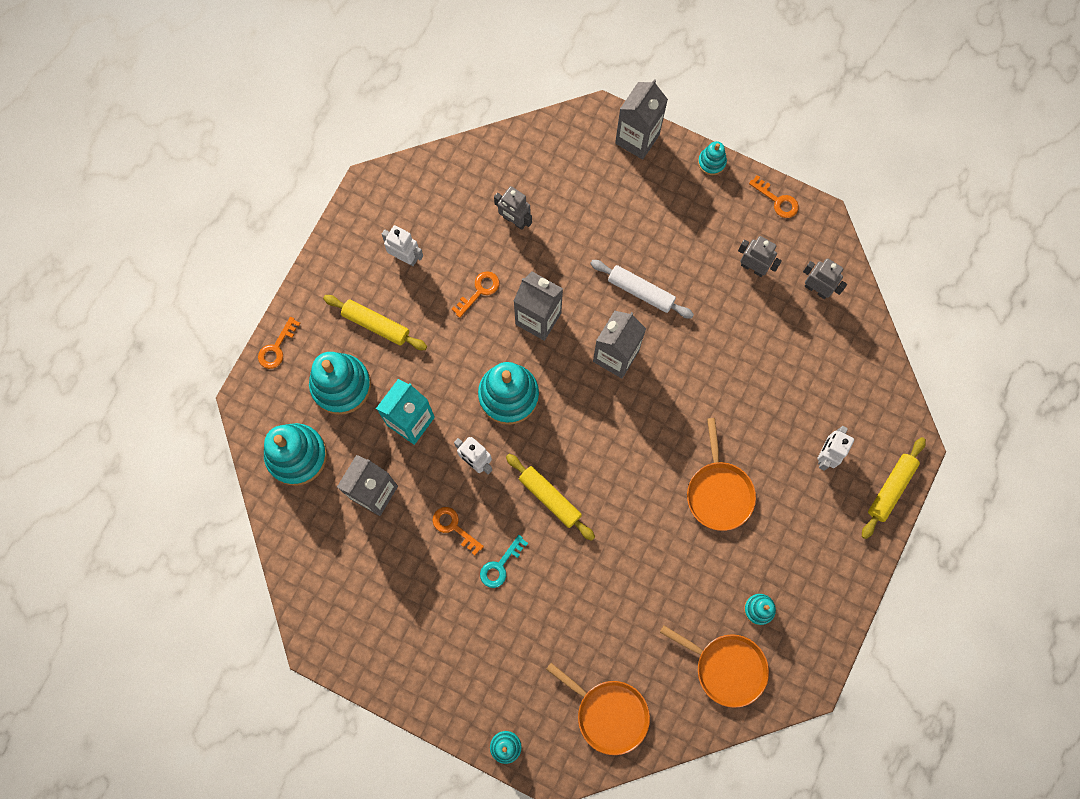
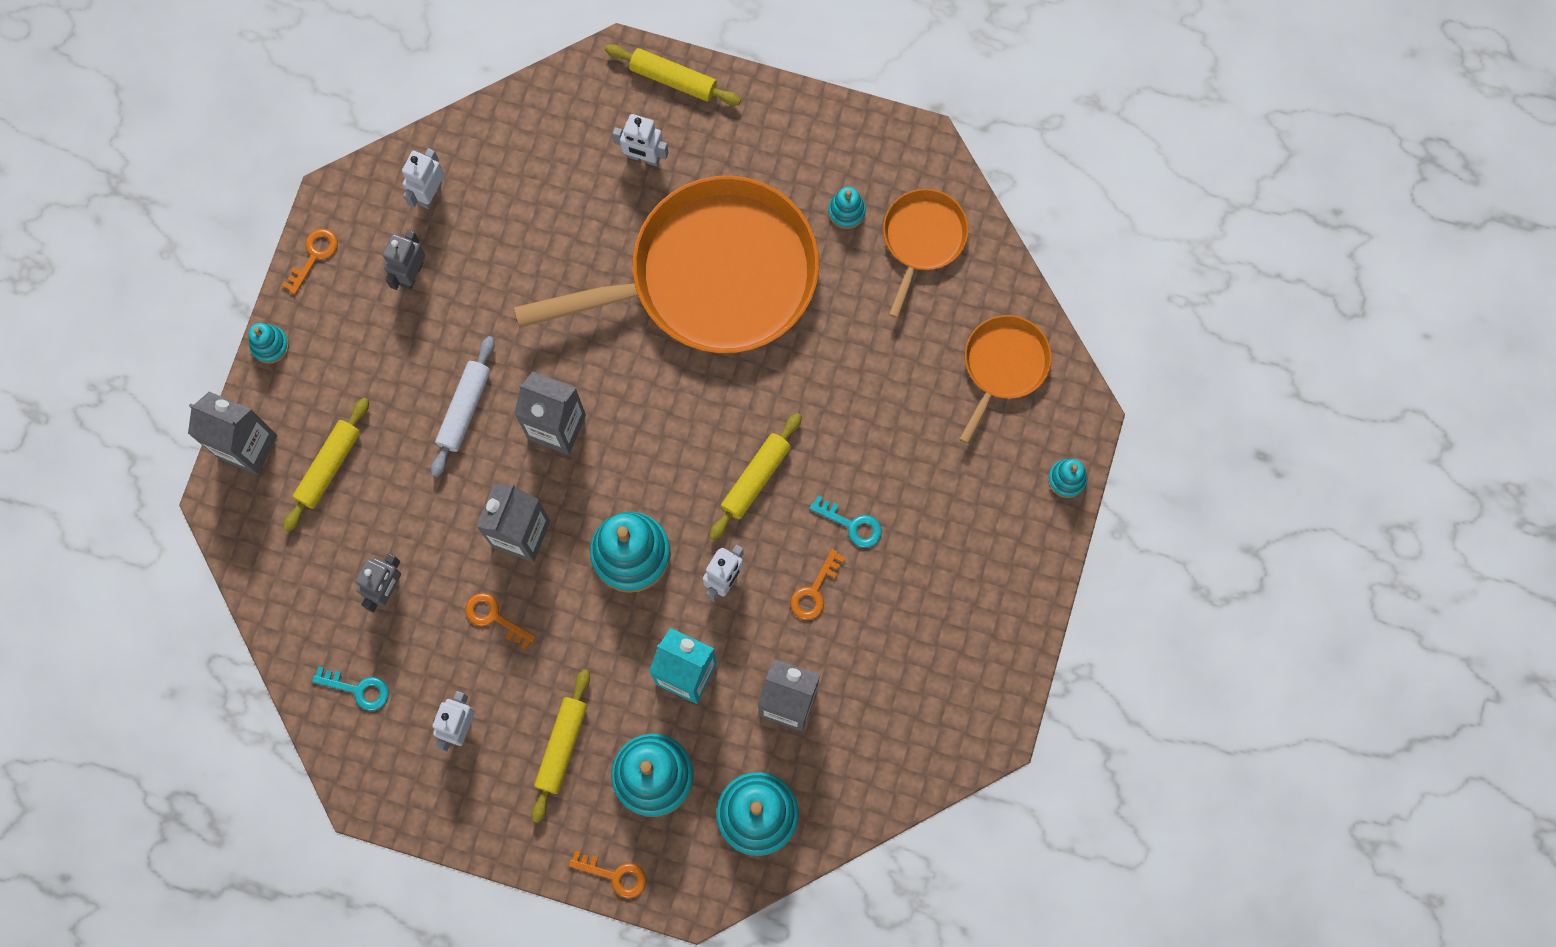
camera: 100 degrees left, 0 degrees up
orange pan [687,418,756,531] -> orange pan [514,176,819,353], size x2.16
grey robot [803,258,847,299] -> white robot [402,148,444,209]
none -> yellow rolling pin [283,398,369,532]
none -> turquoise key [312,666,389,711]

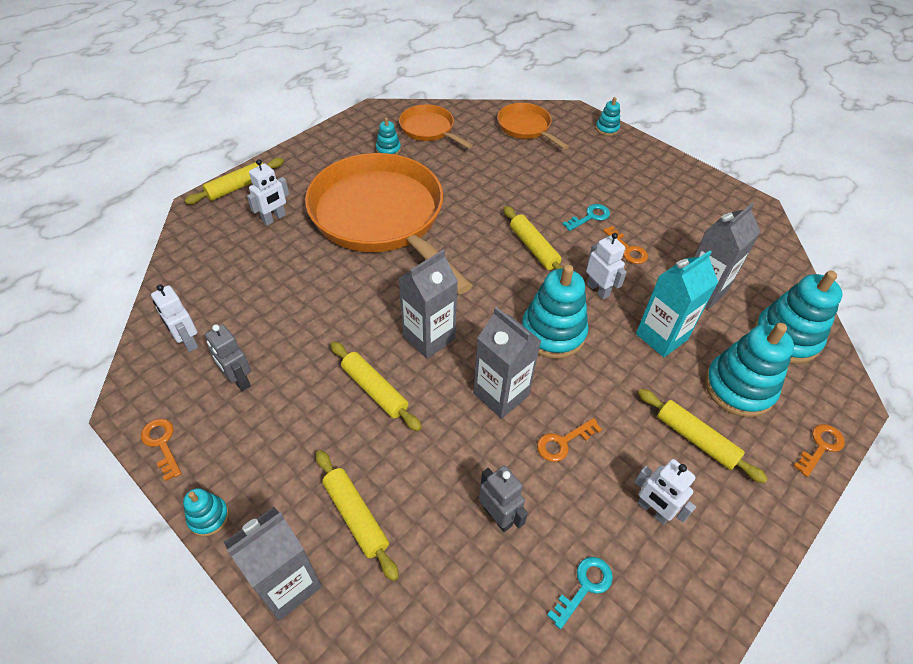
camera: 65 degrees left, 25 degrees down
white rolling pin [431,336,495,477] -> yellow rolling pin [330,341,422,431]
orange pan [514,176,819,353] -> orange pan turned 45 degrees counterclockwise [305,153,473,294]

